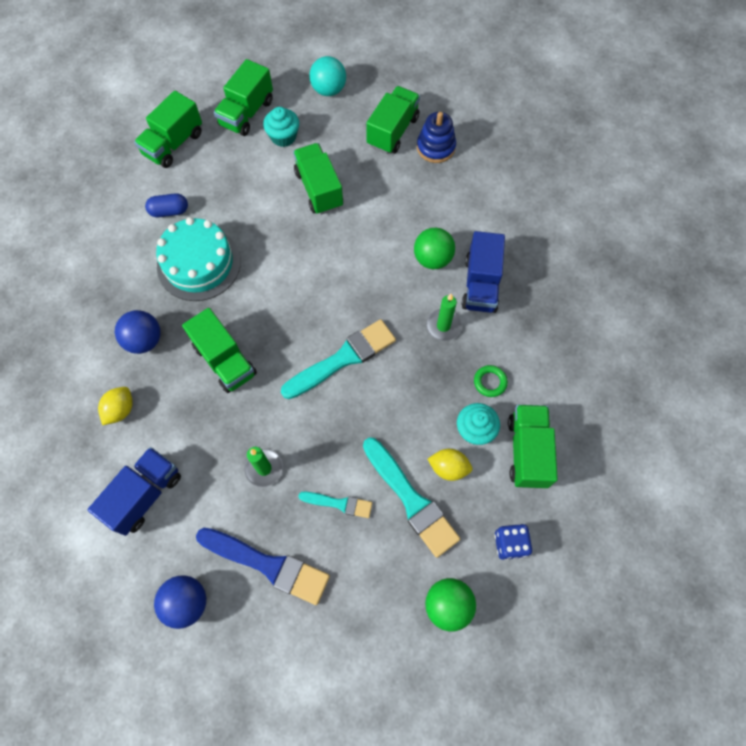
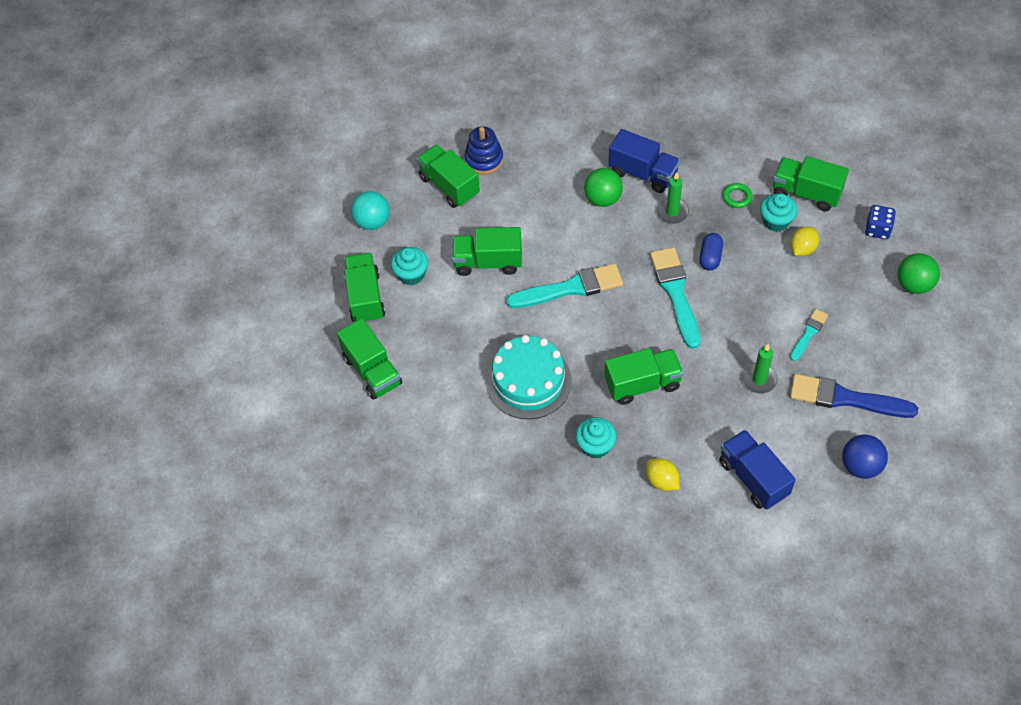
camera: 65 degrees left, 10 degrees down
blue ball [115,310,161,354] -> turquoise cupcake [575,417,617,459]
blue capsule [145,193,188,217] -> blue capsule moved to [699,233,723,271]
blue brush [196,528,330,605] -> blue brush turned 120 degrees counterclockwise [790,374,918,418]
green truck [214,59,273,136] -> green truck turned 150 degrees counterclockwise [344,253,385,323]
turquoise brush [363,438,460,558] -> turquoise brush moved to [506,264,623,308]

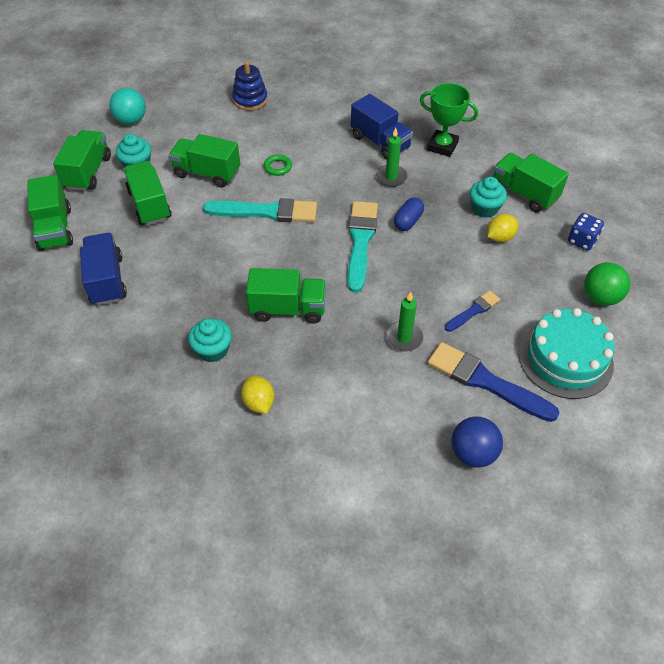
camera: 15 degrees right, 5 degrees down
green truck [417,144,480,208] -> green truck moved to [124,161,172,226]
turquoise cake [486,335,572,419] -> turquoise cake moved to [518,308,615,399]
green ball [584,168,623,207] -> none
blue truck [719,430,796,510] -> blue truck moved to [80,233,127,305]
green ring [722,183,753,208] -> green ring moved to [264,155,292,176]
turquoise brush [790,309,828,361] -> blue brush [445,291,500,332]
none -> green trophy [420,83,478,157]

